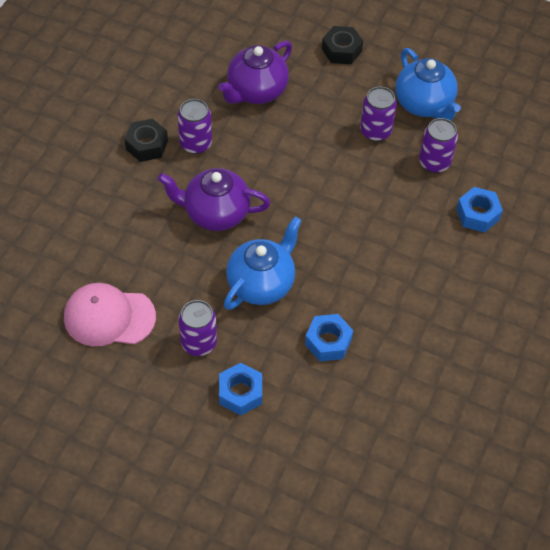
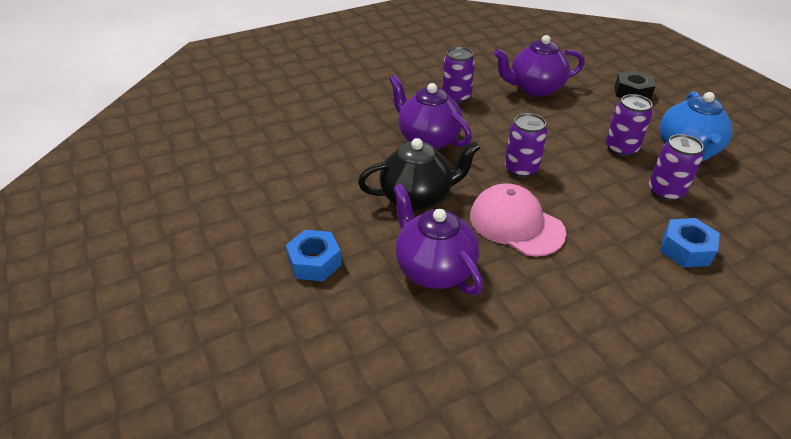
camera: 40 degrees right, 15 degrees down
pink cap [64,283,156,346] -> pink cap moved to [470,183,566,257]
black nut [124,119,168,162] -> none
purple can [178,300,217,356] -> purple can moved to [505,113,547,178]
blue teapot [224,217,302,310] -> black teapot [358,138,480,211]
blue nut [305,314,353,361] -> purple teapot [393,183,483,295]

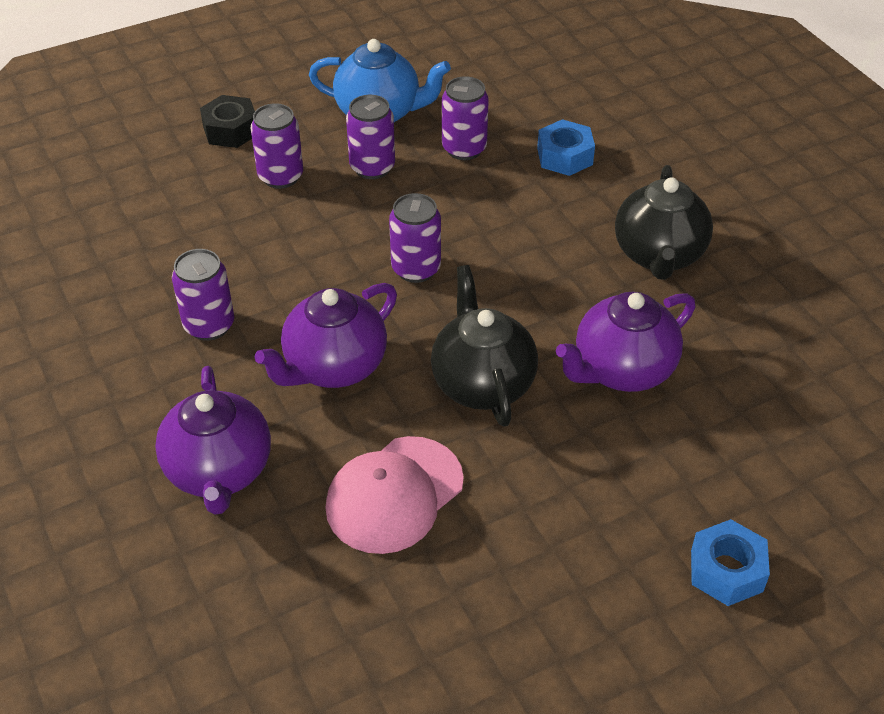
camera: 90 degrees left, 5 degrees up
blue nut [286,230,342,281] -> blue nut moved to [691,519,770,606]
pink cap [470,183,566,257] -> pink cap moved to [325,436,464,554]
purple teapot [494,35,585,97] -> purple teapot moved to [155,366,271,515]
none -> purple can [251,103,303,189]
none -> black teapot [615,165,713,280]

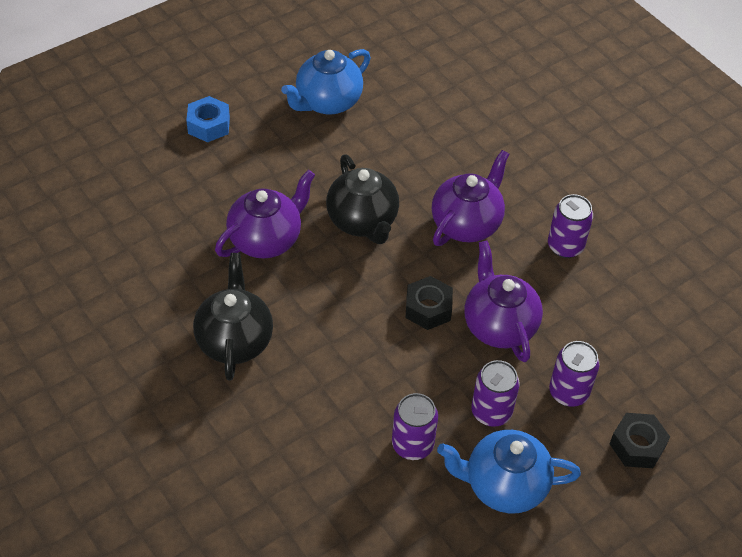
camera: 170 degrees right, 5 degrees up
purple teapot [155,366,271,515] -> purple teapot moved to [464,241,543,362]
pink cap [325,436,464,554] -> none
purple can [389,193,441,283] -> black nut [406,276,453,330]
blue nut [537,119,595,176] -> none
none -> blue teapot [281,49,371,115]

